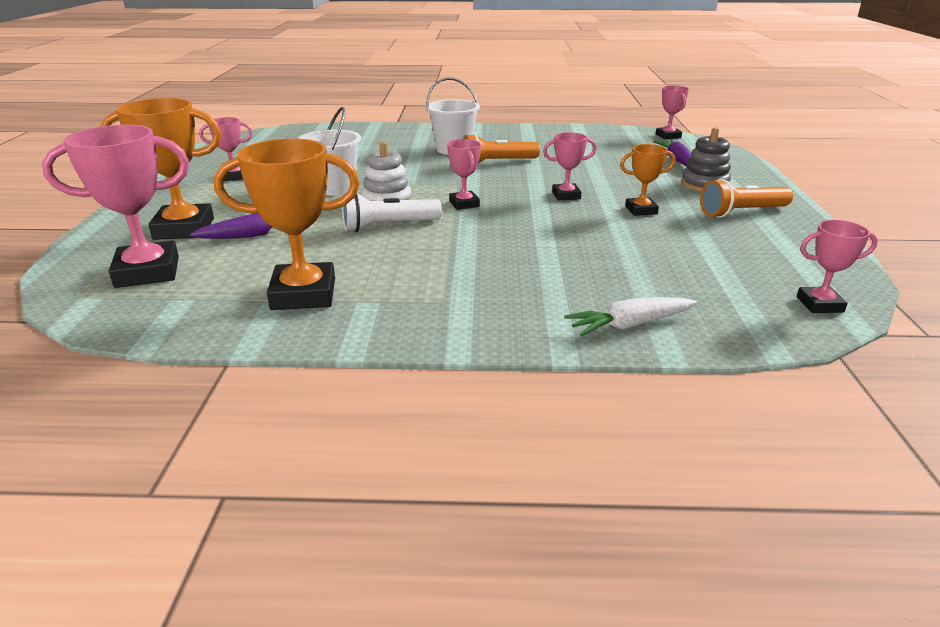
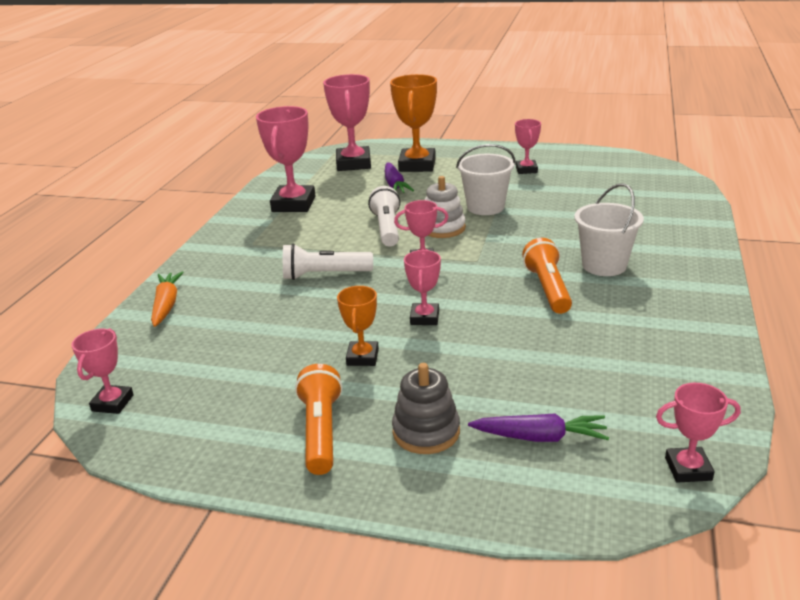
camera: 105 degrees right, 0 degrees up
orange trophy [214,138,360,310] -> pink trophy [256,106,316,212]
white carrot [564,297,697,336] -> orange carrot [151,271,184,327]
none -> white flashlight [283,243,373,280]

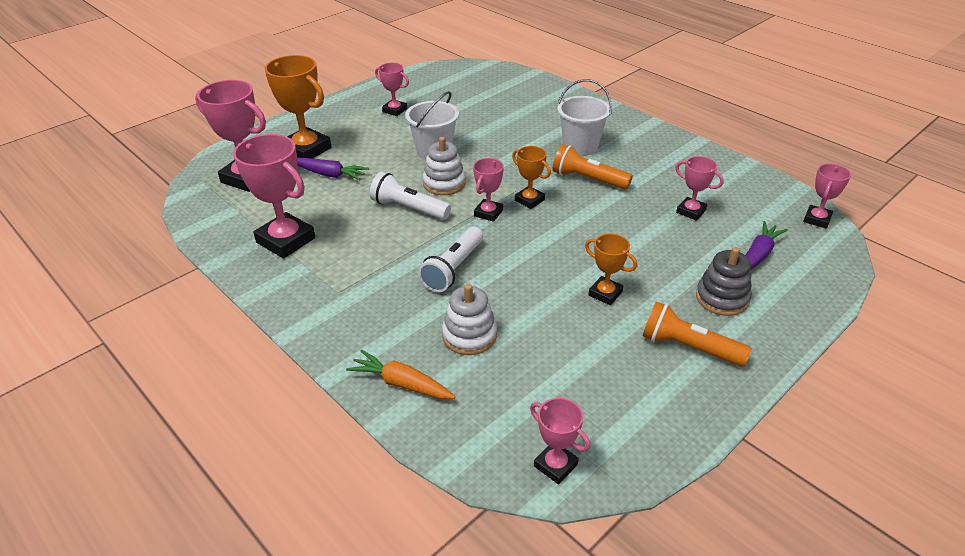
camera: 60 degrees left, 10 degrees up
pink trophy [404,250,441,325] -> pink trophy moved to [675,156,724,221]
none -> white stacking toy [442,284,497,355]
none -> orange trophy [512,146,551,209]

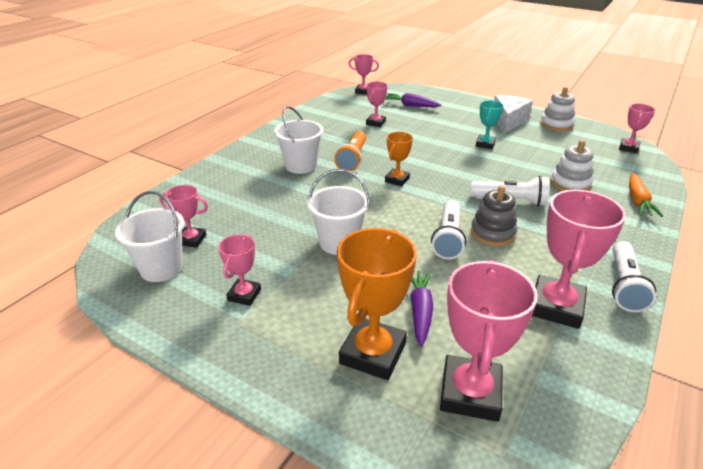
camera: 105 degrees left, 5 degrees down
white stacking toy [423,137,466,195] -> white stacking toy moved to [540,87,575,132]
pink trophy [473,158,504,222] -> pink trophy moved to [159,185,208,248]
orange trophy [585,234,637,305] -> turquoise trophy [476,100,504,149]
orange flashlight [643,301,752,366] -> white cheese [494,95,533,134]
grey stacking toy [696,247,752,316] -> grey stacking toy moved to [471,185,518,246]
none -> white bucket [115,191,184,282]
none -> white flashlight [612,241,656,312]

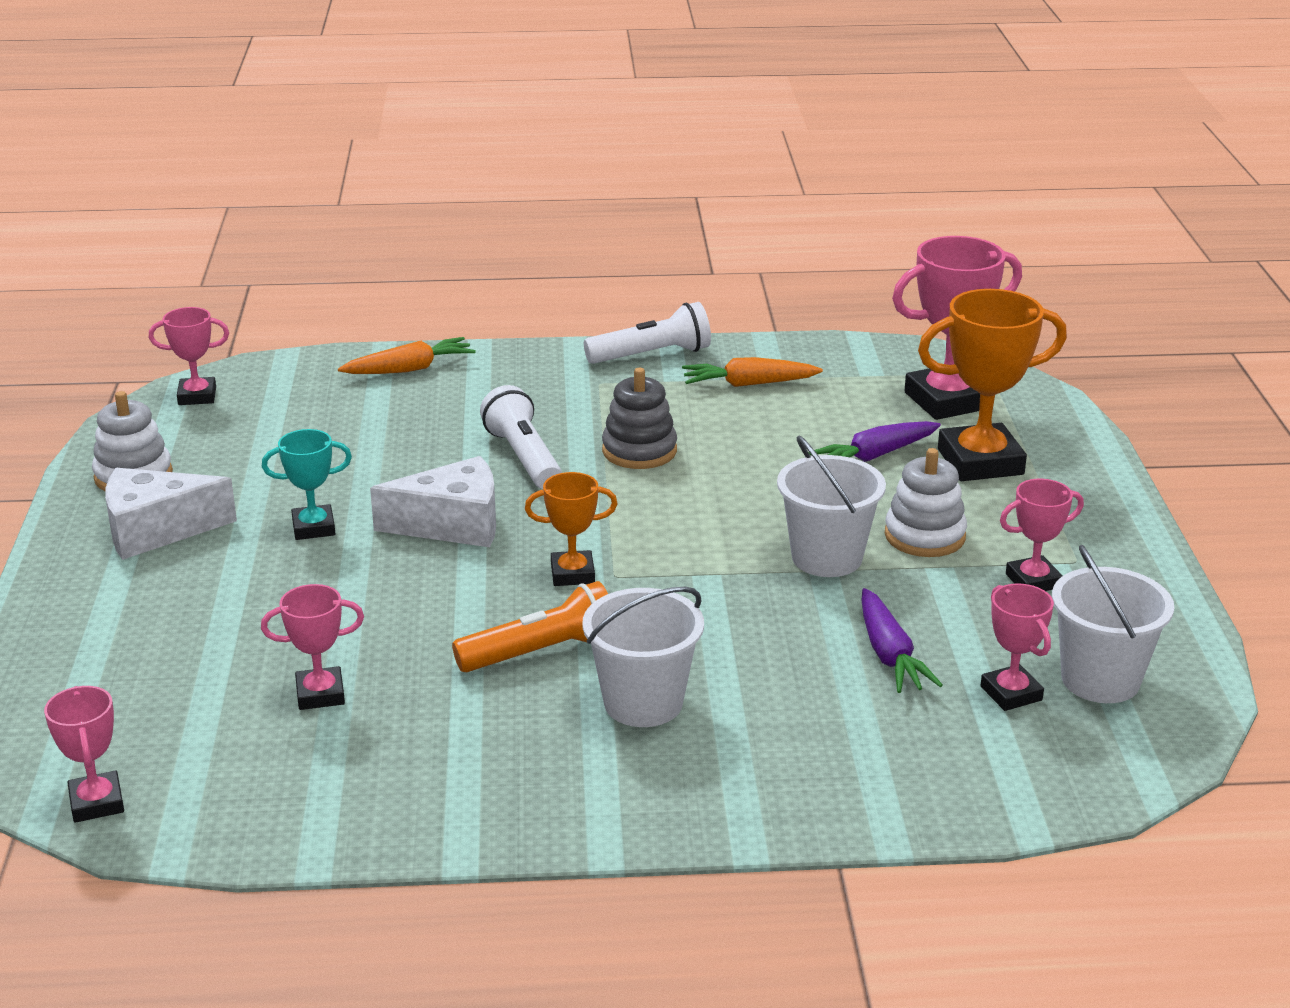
camera: 125 degrees left, 5 degrees down
purple carrot [385,93,442,107] -> purple carrot moved to [862,588,943,693]
white flashlight [431,200,466,259] -> none
pink trophy [532,190,626,329] -> orange carrot [682,357,823,387]
white stacking toy [551,140,594,191] -> white stacking toy moved to [885,448,967,557]
none -> white cheese [370,456,496,547]

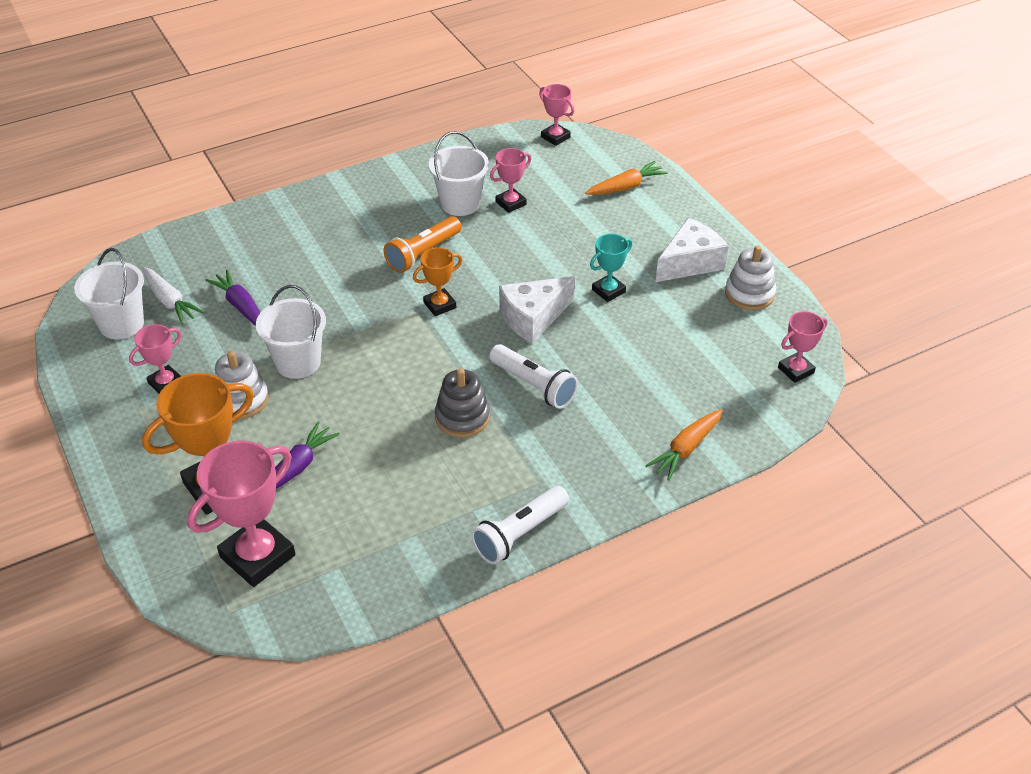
camera: 155 degrees right, 15 degrees up
white bucket [582,587,704,727] -> white bucket moved to [429,131,489,216]
orange carrot [682,357,823,387] -> orange carrot moved to [585,161,668,195]
pink trophy [980,583,1054,711] -> white carrot [143,267,204,324]

